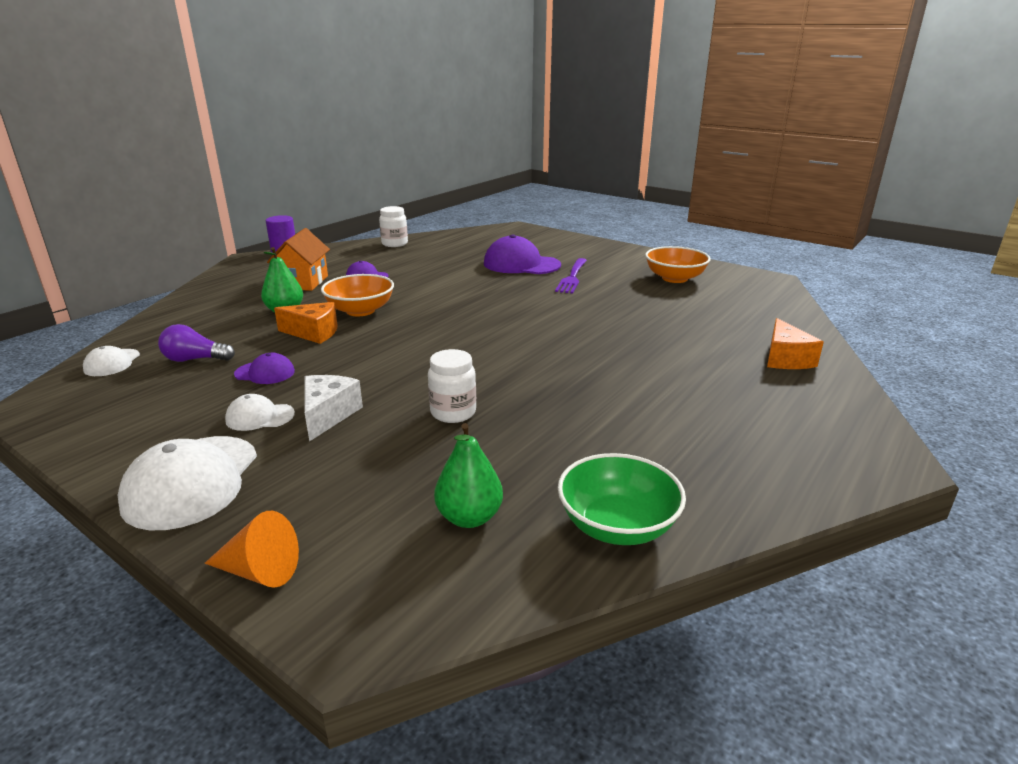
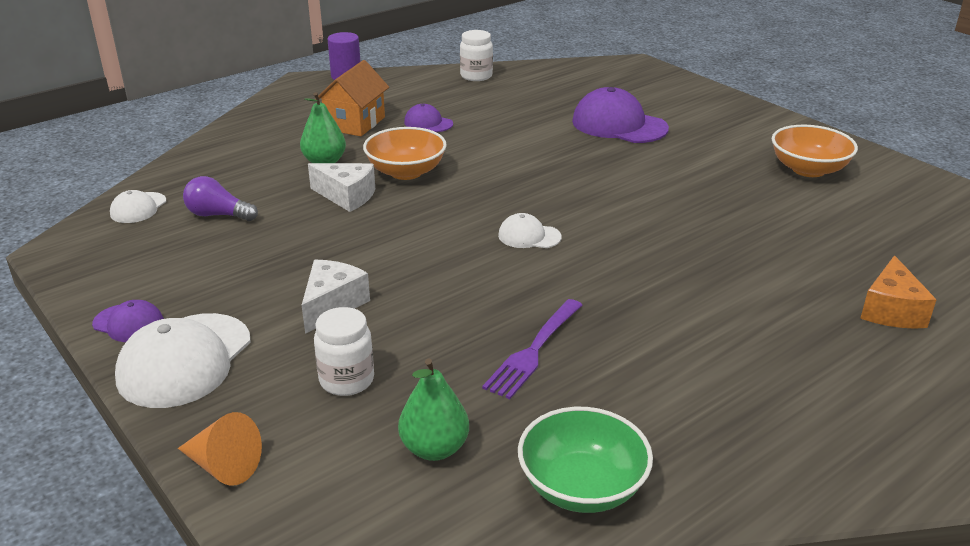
camera: 15 degrees right, 5 degrees up
white cap [225,394,295,431] -> white cap moved to [498,213,562,248]
purple cap [234,353,295,384] -> purple cap moved to [92,300,164,342]
orange cheese [274,302,338,344] -> white cheese [308,163,375,212]
white jar [428,349,476,423] -> white jar moved to [314,307,374,396]
purple fork [555,258,587,294] -> purple fork moved to [482,299,582,399]

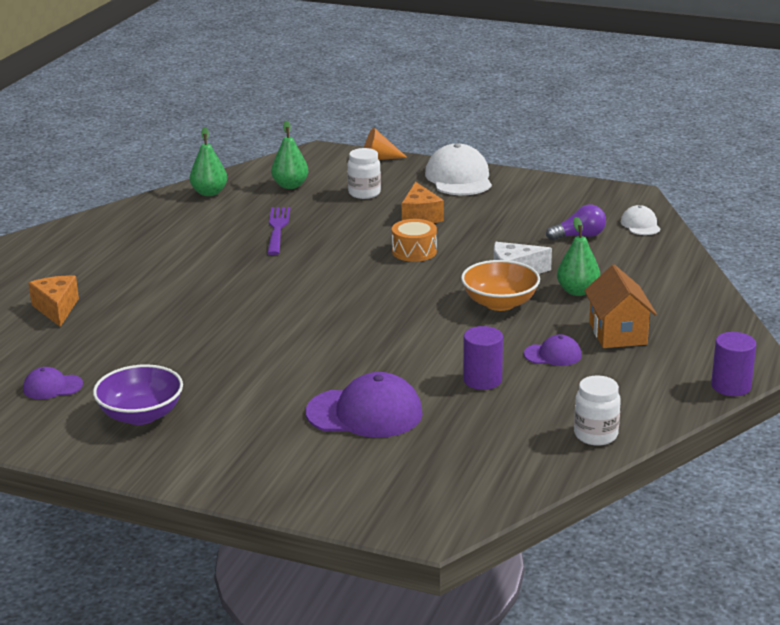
camera: 150 degrees right, 5 degrees down
purple cap [92,300,164,342] -> purple cap moved to [23,367,83,399]
white cheese [302,260,370,334] -> orange cheese [402,182,444,223]
white cap [498,213,562,248] -> none
green bowl [518,407,653,513] -> green pear [190,127,227,196]
orange bowl [772,125,858,177] -> purple bowl [93,364,183,425]
none -> orange drum [392,219,437,262]
none -> purple cylinder [463,326,503,390]

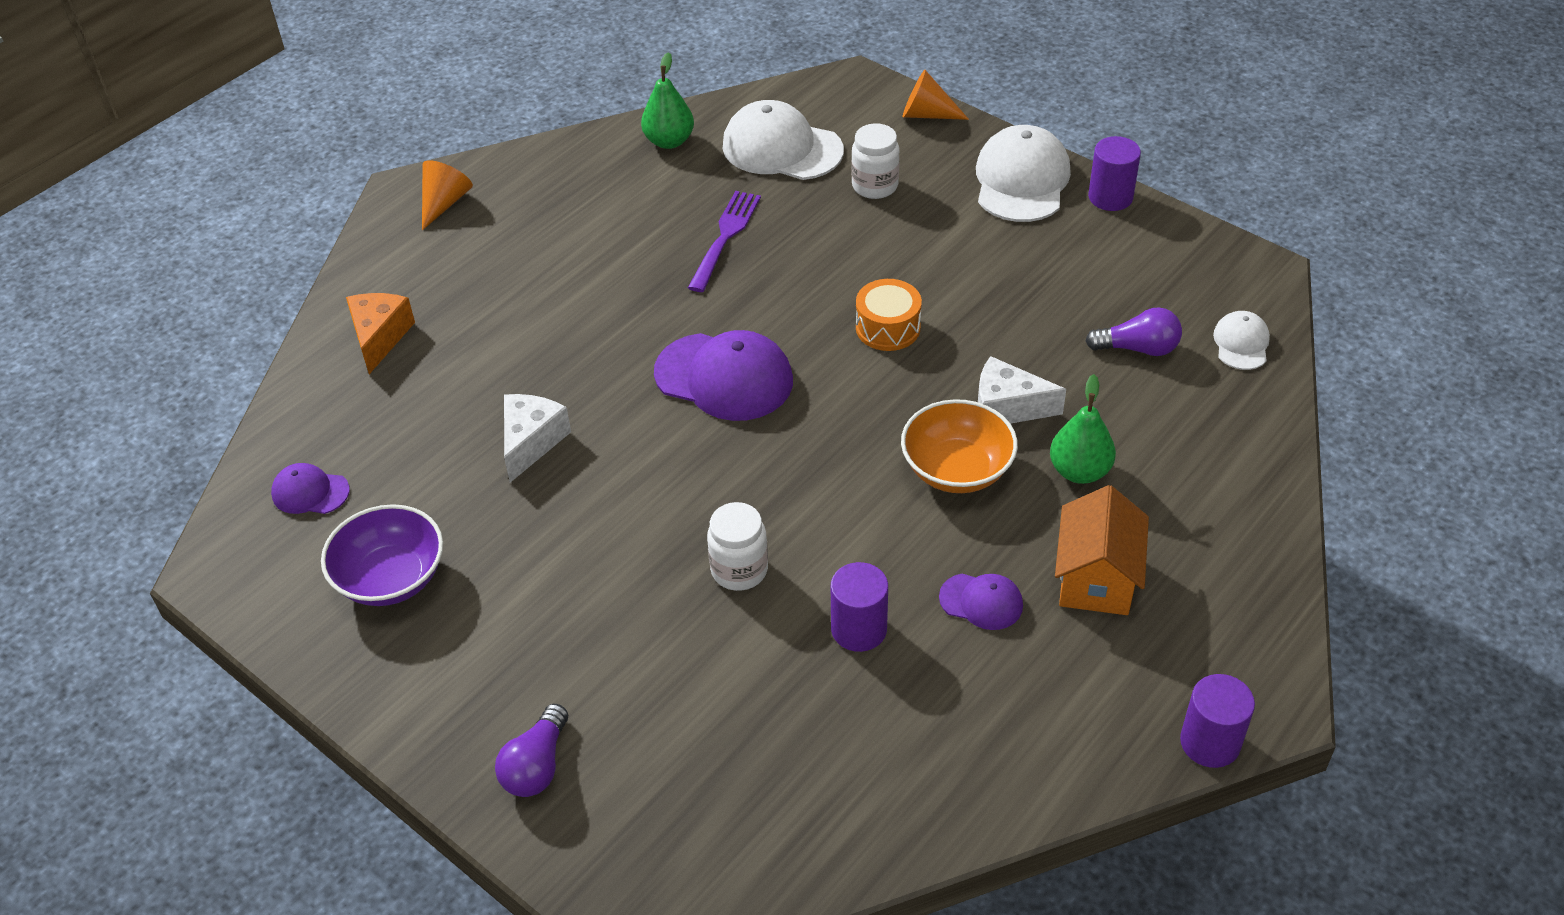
camera: 20 degrees right, 20 degrees up
green pear [271,121,308,189] -> white cap [723,100,844,180]
purple cap [306,372,423,438] -> purple cap moved to [654,330,793,421]
orange cheese [402,182,444,223] -> none
white jar [574,375,621,446] -> white jar moved to [707,502,768,591]
none -> orange cone [422,160,473,230]
none -> purple light bulb [495,703,568,797]
none -> white cheese [504,394,571,483]
none -> purple cylinder [1088,136,1141,211]

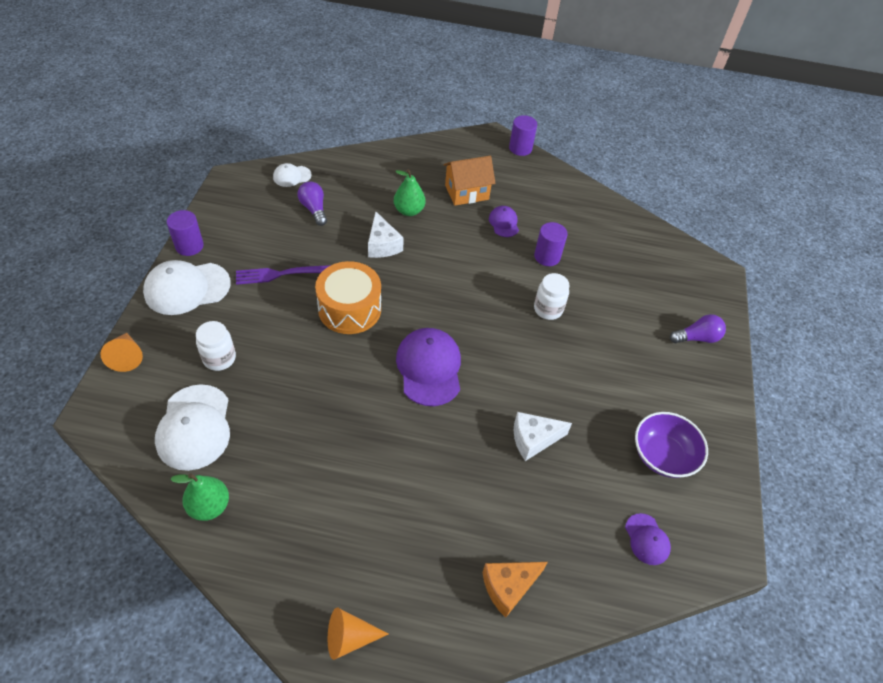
camera: 125 degrees left, 5 degrees up
purple fork [688,191,761,292] -> purple fork moved to [236,265,331,285]
orange drum [856,279,922,351] -> orange drum [315,261,381,334], size x1.61
orange bowl [901,399,1018,493] -> none

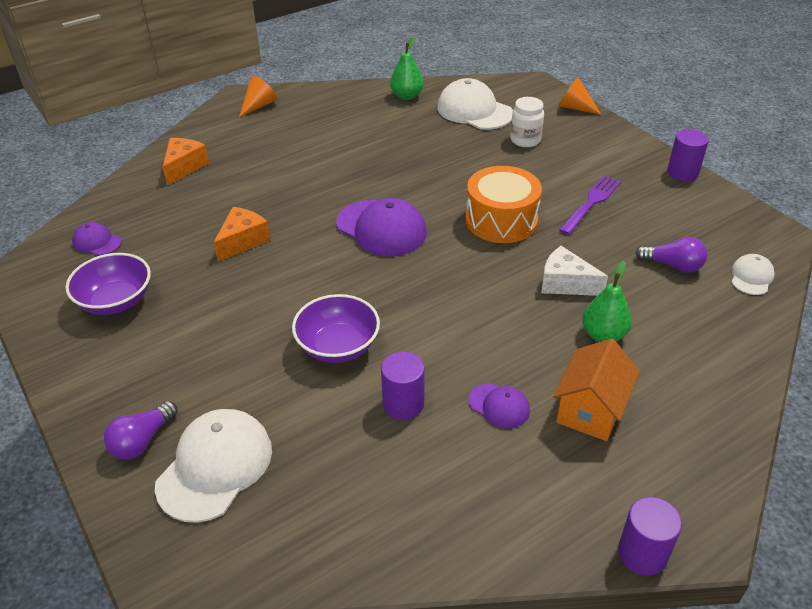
camera: 140 degrees right, 10 degrees down
white cap [143,260,231,315] -> white cap moved to [155,409,272,523]
white cheese [514,412,572,461] -> orange cheese [213,207,270,262]
white jar [534,273,570,320] -> purple bowl [292,294,380,363]

